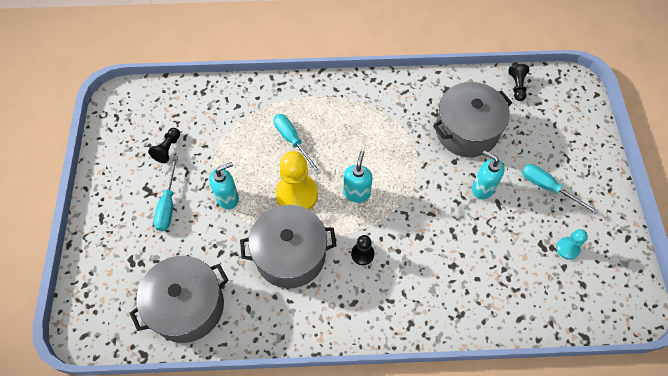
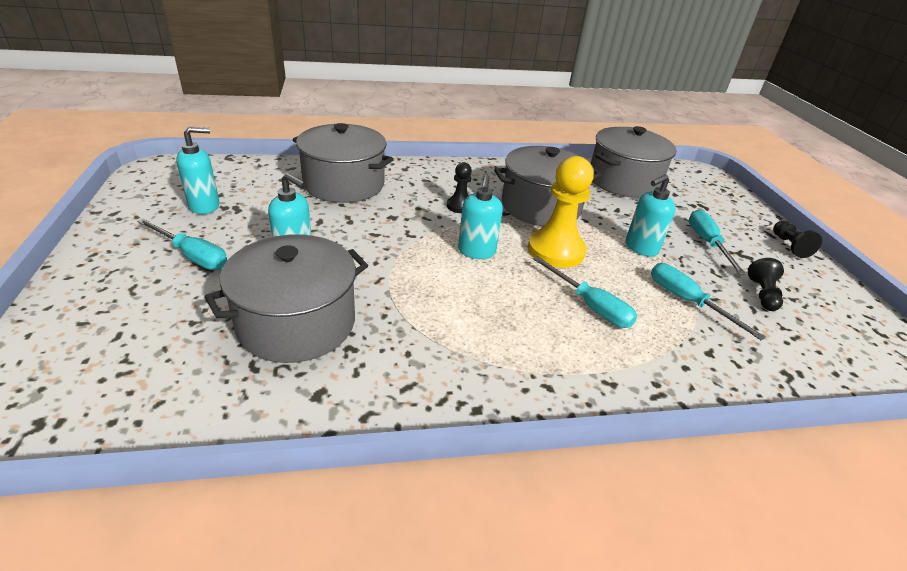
camera: 170 degrees right, 25 degrees down
black pawn [508,64,529,101] -> black pawn moved to [773,221,822,258]
turquoise pawn [556,229,588,260] -> turquoise soap dispenser [176,127,220,214]
none -> grey pot [293,123,394,203]
none -> turquoise screwdriver [651,263,766,341]

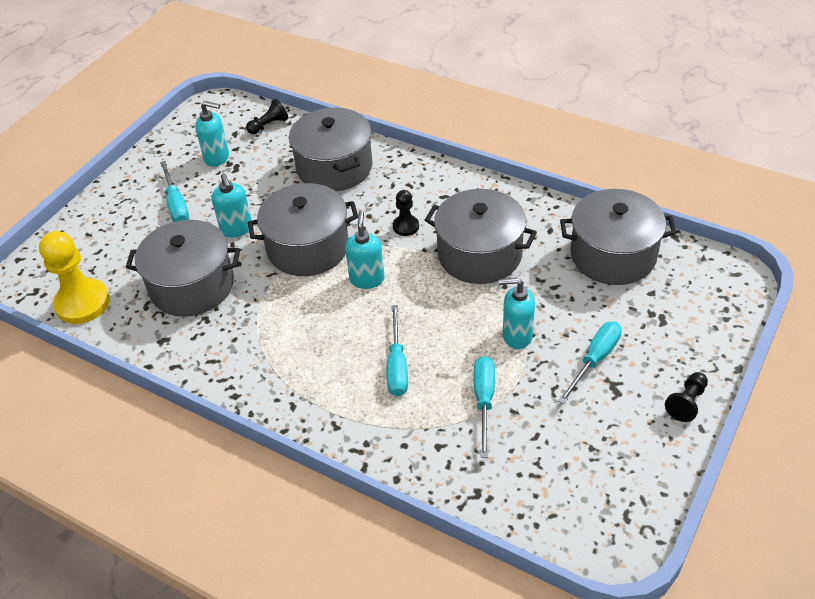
camera: 45 degrees right, 10 degrees up
turquoise soap dispenser [458,175,503,259] -> turquoise soap dispenser turned 135 degrees clockwise [345,210,385,289]
yellow pawn [528,156,594,268] -> yellow pawn moved to [39,231,110,324]
black pawn [748,258,784,311] -> black pawn moved to [246,99,288,134]
none -> grey pot [248,183,358,276]

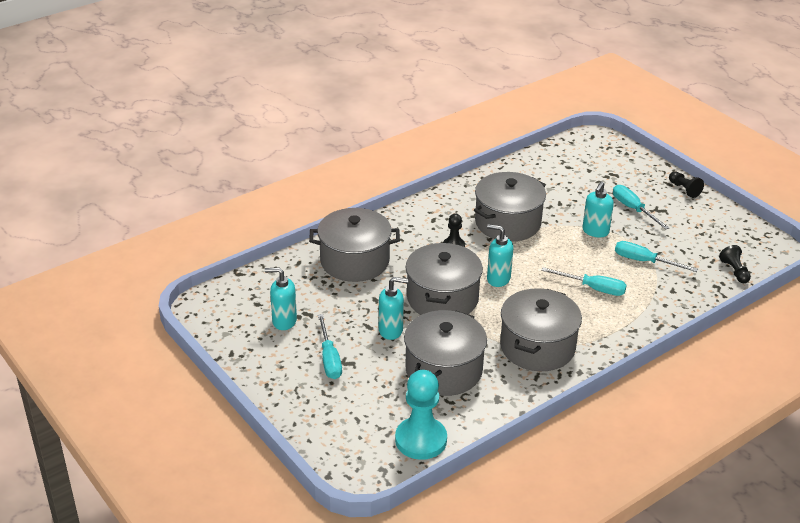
camera: 70 degrees left, 10 degrees down
yellow pawn [39,231,110,324] -> turquoise pawn [395,370,447,460]
turquoise screwdriver [160,161,189,222] -> turquoise screwdriver turned 75 degrees clockwise [318,314,342,379]
turquoise soap dispenser [195,101,229,167] -> turquoise soap dispenser turned 120 degrees counterclockwise [265,267,297,330]
black pawn [246,99,288,134] -> black pawn moved to [719,245,751,283]
grey pot [560,189,677,285] -> grey pot moved to [500,288,582,371]

